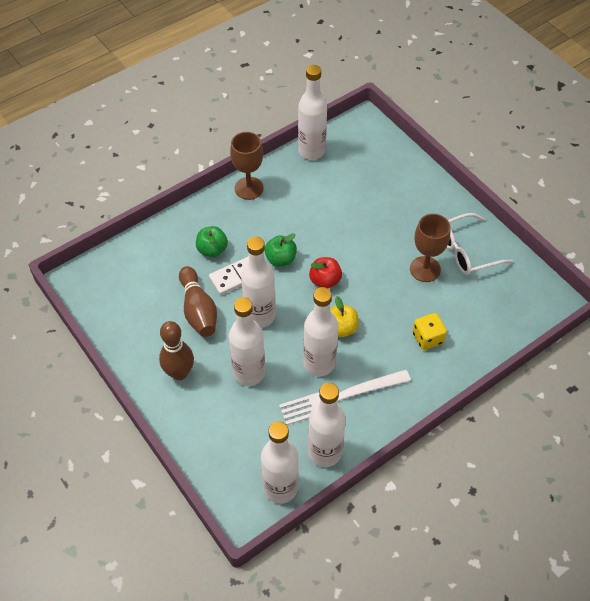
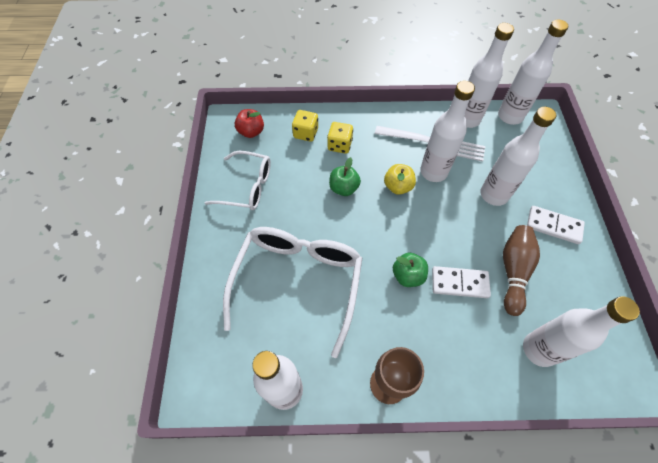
camera: 145 degrees left, 5 degrees up
brown bowling pin [159,321,194,380] -> white domino [527,206,585,244]
green apple [196,226,228,257] -> green apple moved to [329,157,361,196]
white bottle [241,237,276,328] -> white bottle moved to [523,296,640,367]
red apple [309,257,342,289] -> red apple moved to [235,109,264,138]
brown goblet [410,214,450,282] -> none
none -> white glasses [223,227,362,358]
none -> yellow dice [292,110,318,142]

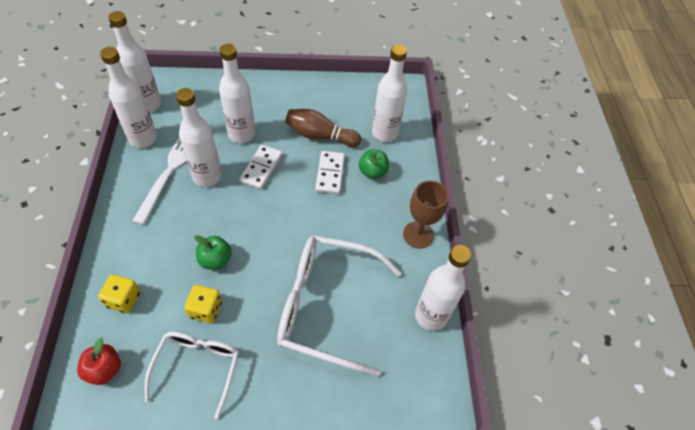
camera: 95 degrees left, 5 degrees down
yellow dice [327,122,353,154] -> yellow dice moved to [184,285,222,323]
yellow apple [384,164,416,195] -> none
green apple [393,252,428,287] -> green apple moved to [359,149,389,179]
white domino [527,206,585,244] -> white domino moved to [239,145,282,189]

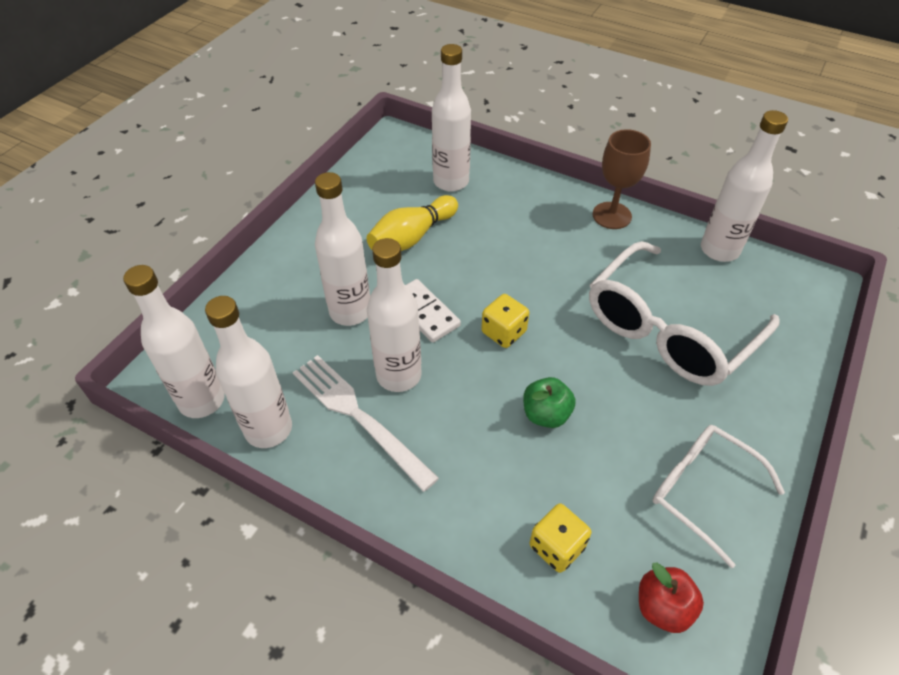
camera: 55 degrees left, 5 degrees down
yellow dice [184,285,222,323] -> yellow dice moved to [481,294,529,348]
brown bowling pin [285,109,361,147] -> yellow bowling pin [367,195,458,251]
white domino [315,151,345,194] -> none
green apple [359,149,389,179] -> none

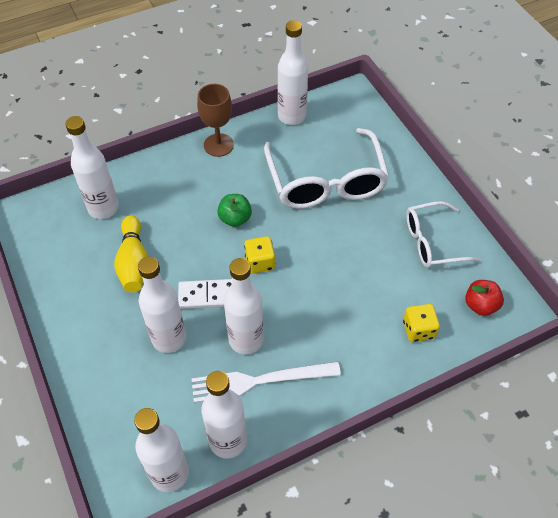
camera: 55 degrees left, 5 degrees up
green apple [523,377,575,428] -> green apple moved to [217,194,252,227]

